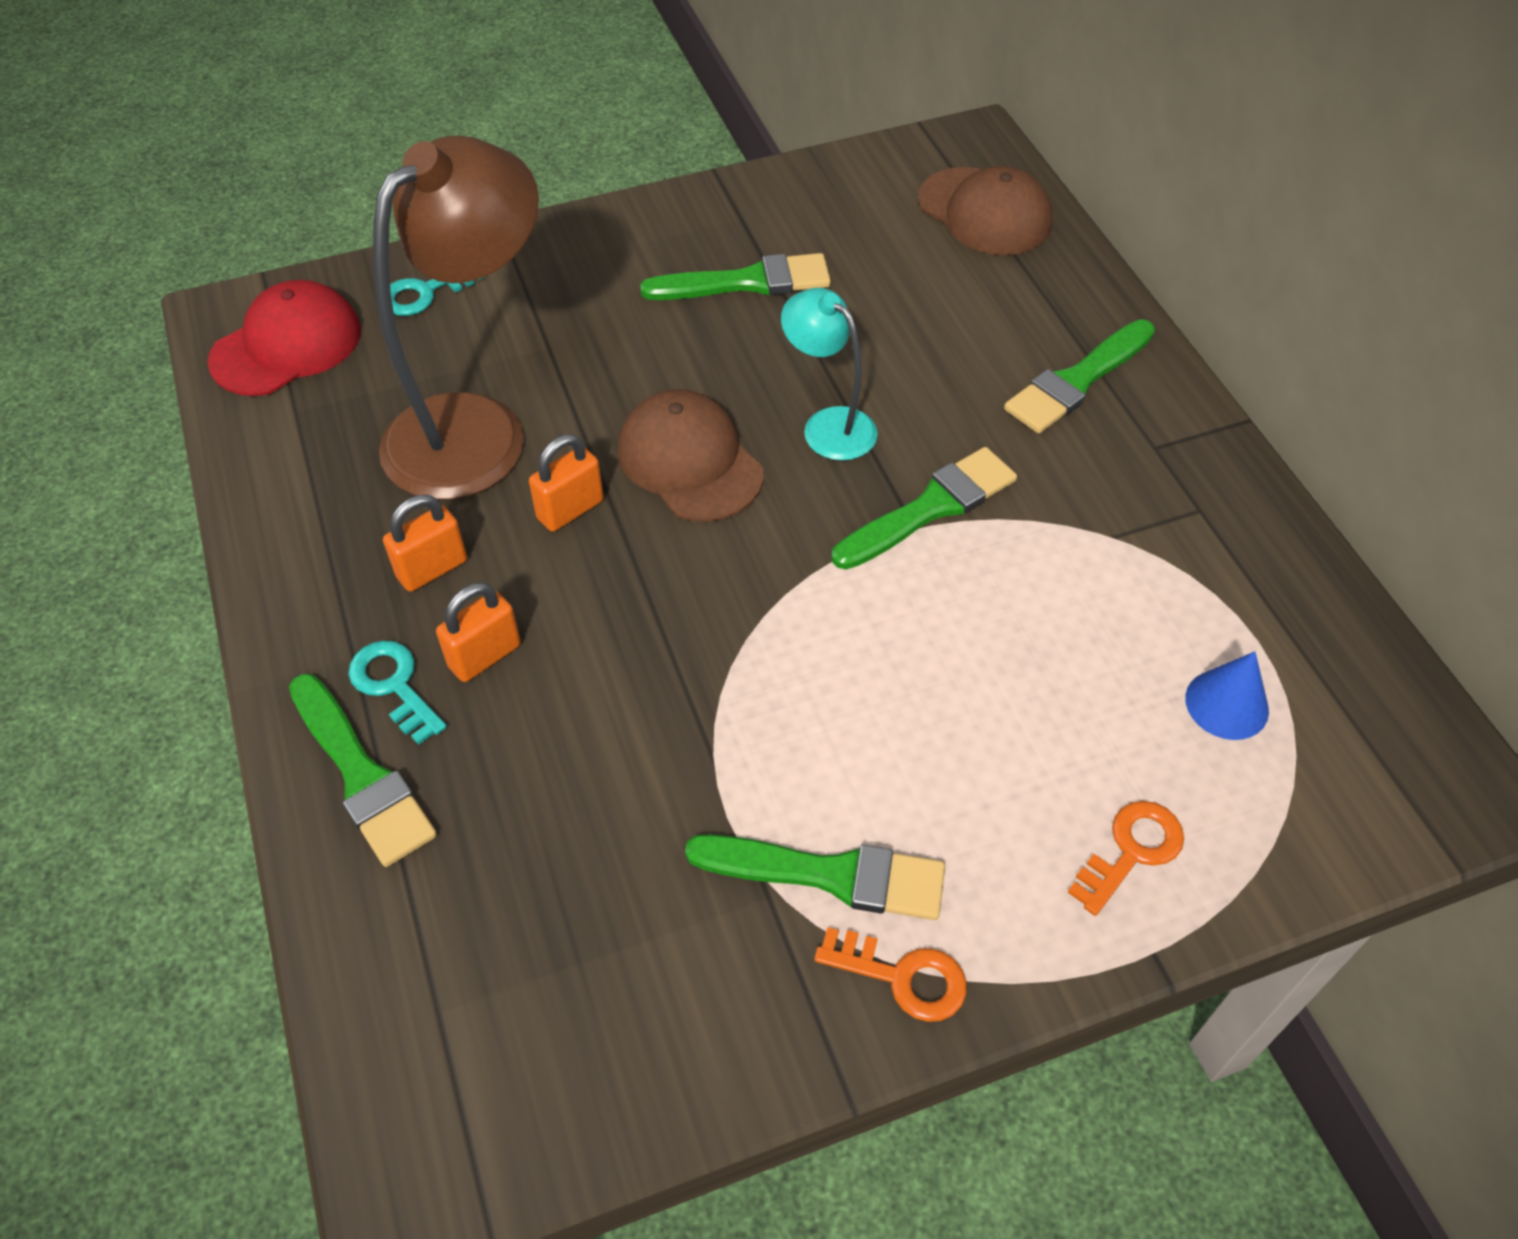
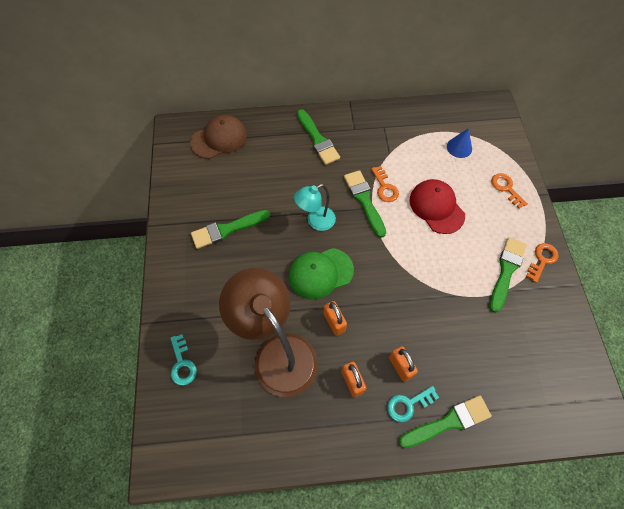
camera: 75 degrees left, 10 degrees up
red cap [207,280,361,396] -> red cap moved to [409,179,465,234]
brown cap [617,389,763,522] -> green cap [289,248,354,299]
green brush [640,253,831,300] -> green brush turned 120 degrees counterclockwise [191,210,270,249]
none -> orange key [371,166,399,202]

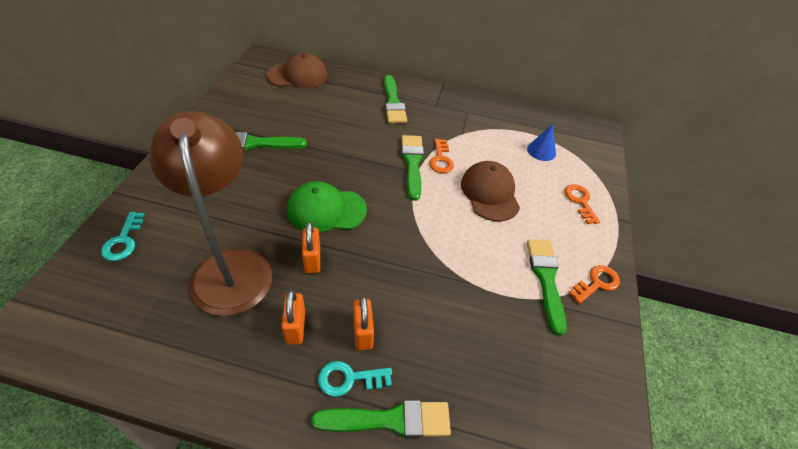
camera: 15 degrees right, 15 degrees down
turquoise lamp [294,184,336,231] -> none
red cap [409,179,465,234] -> brown cap [461,161,520,221]
green brush [490,237,527,313] -> green brush turned 45 degrees counterclockwise [527,239,567,336]

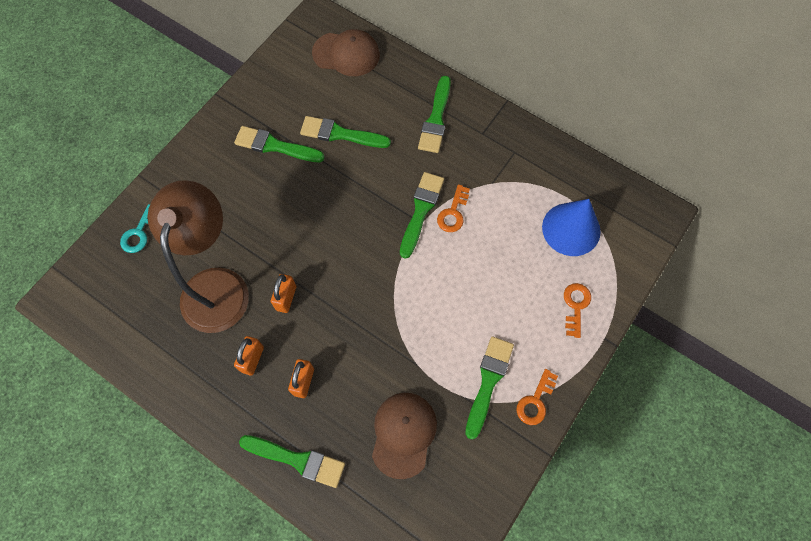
camera: 25 degrees right, 20 degrees up
green cap [287,181,367,232] -> none
turquoise key [318,361,392,397] -> none
brown cap [461,161,520,221] -> brown cap moved to [372,393,437,479]
blue cone [527,124,556,161] -> blue cone [542,199,601,256], size x1.77
orange key [569,265,620,304] -> orange key turned 135 degrees clockwise [517,369,558,425]
none -> green brush [300,116,391,148]

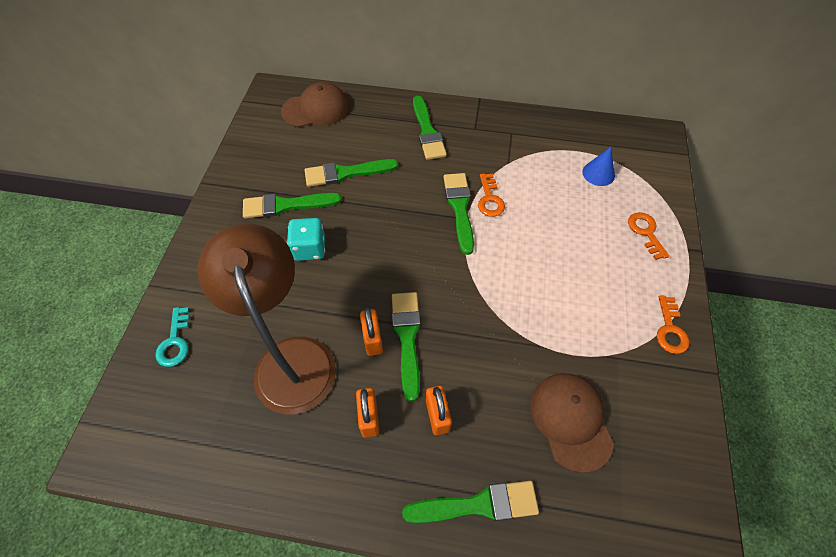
camera: 25 degrees left, 10 degrees down
green brush [465,336,514,440] -> green brush moved to [392,292,421,402]
blue cone [542,199,601,256] -> blue cone [582,147,615,186], size x0.56
none -> turquoise dice [287,218,325,261]

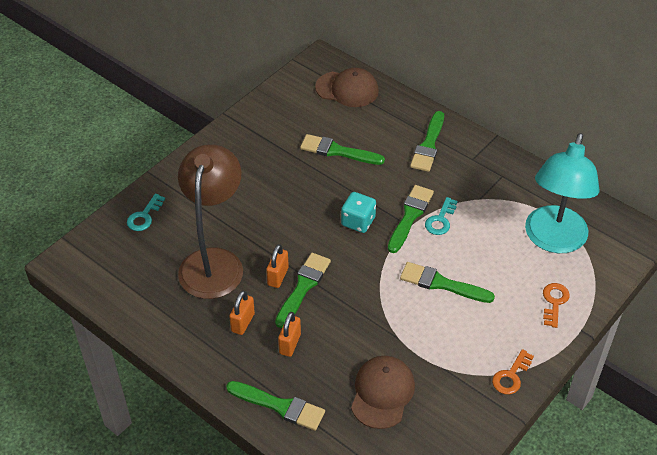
camera: 30 degrees right, 10 degrees down
green brush [243,193,342,218] -> green brush moved to [400,262,495,303]
turquoise dice [287,218,325,261] -> turquoise dice moved to [341,192,376,233]
orange key [478,174,505,217] -> turquoise key [425,197,458,235]
blue cone [582,147,615,186] -> turquoise lamp [525,133,600,253]

